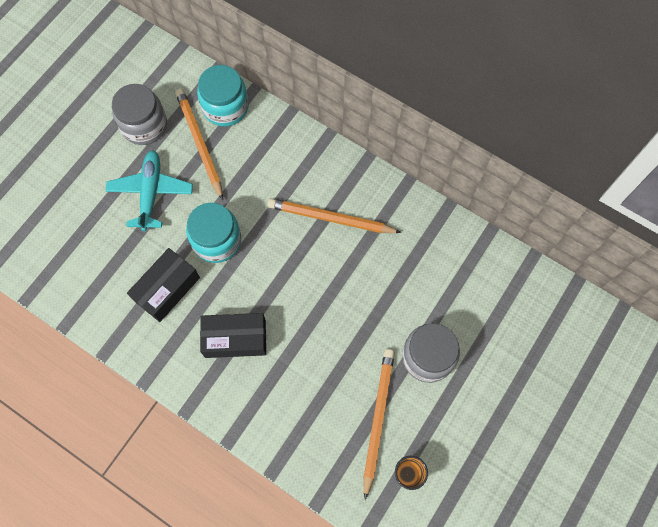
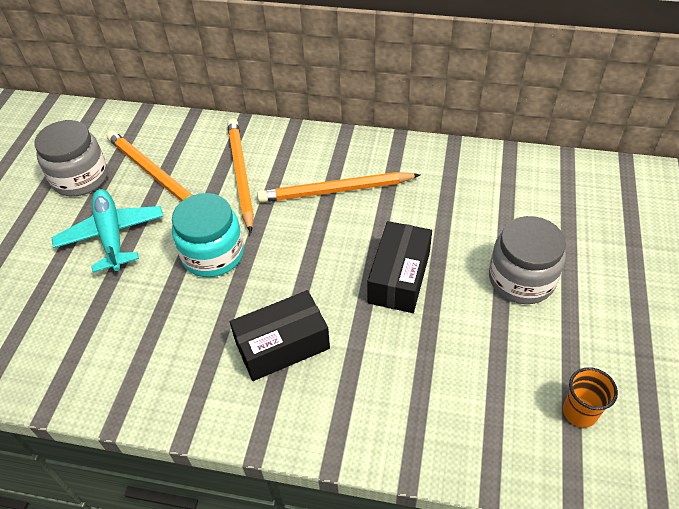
camera: 20 degrees left, 20 degrees down
black box [127,248,200,322] -> black box moved to [367,221,432,313]
turquoise jar [197,65,249,126] -> none
orange pencil [363,349,395,500] -> orange pencil moved to [227,118,254,233]

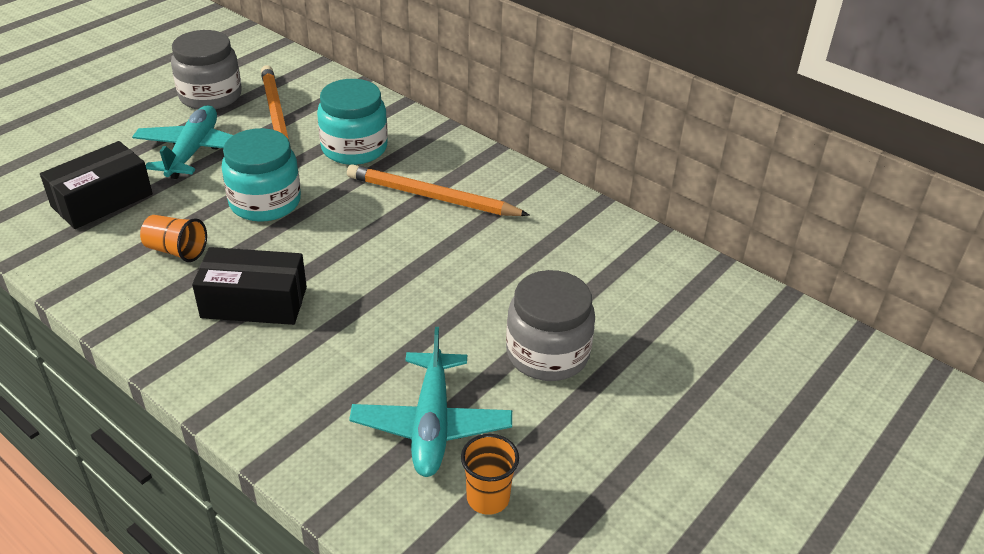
camera: 25 degrees right, 10 degrees down
orange pencil [227,118,254,233] -> turquoise jar [317,79,388,165]
black box [367,221,432,313] -> black box moved to [40,141,153,229]
none -> orange cup [140,215,207,262]
none -> turquoise plane [349,327,512,477]

